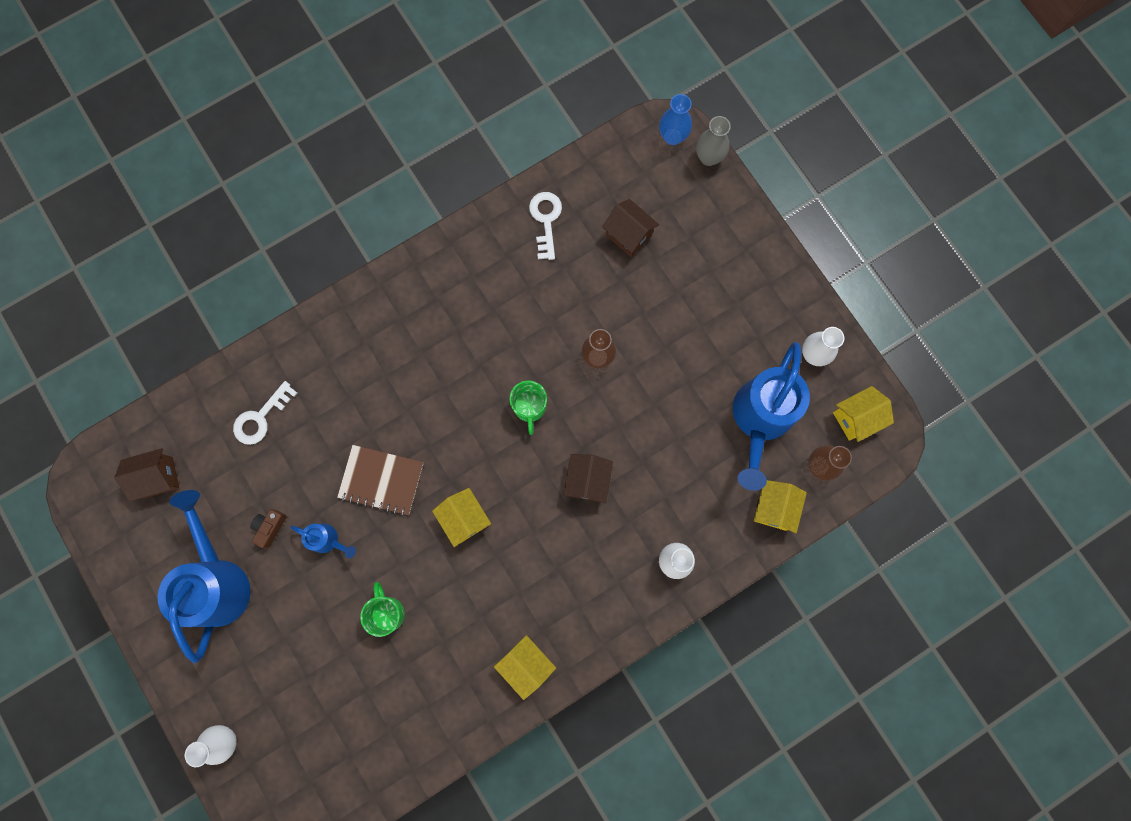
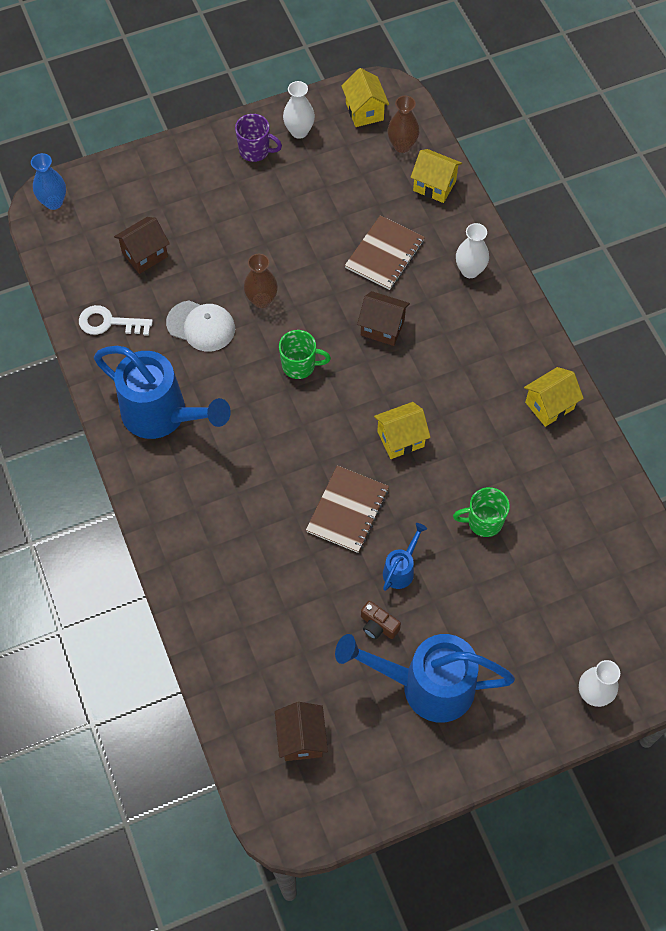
camera: 80 degrees left, 15 degrees down
white key [233,381,297,445] -> none
grey vase [696,116,731,166] -> none
blue watering can [733,342,810,491] -> blue watering can moved to [94,346,231,439]
none -> white cap [166,300,235,352]
none -> purple mug [235,114,282,162]
none -> brown notebook [345,215,425,290]

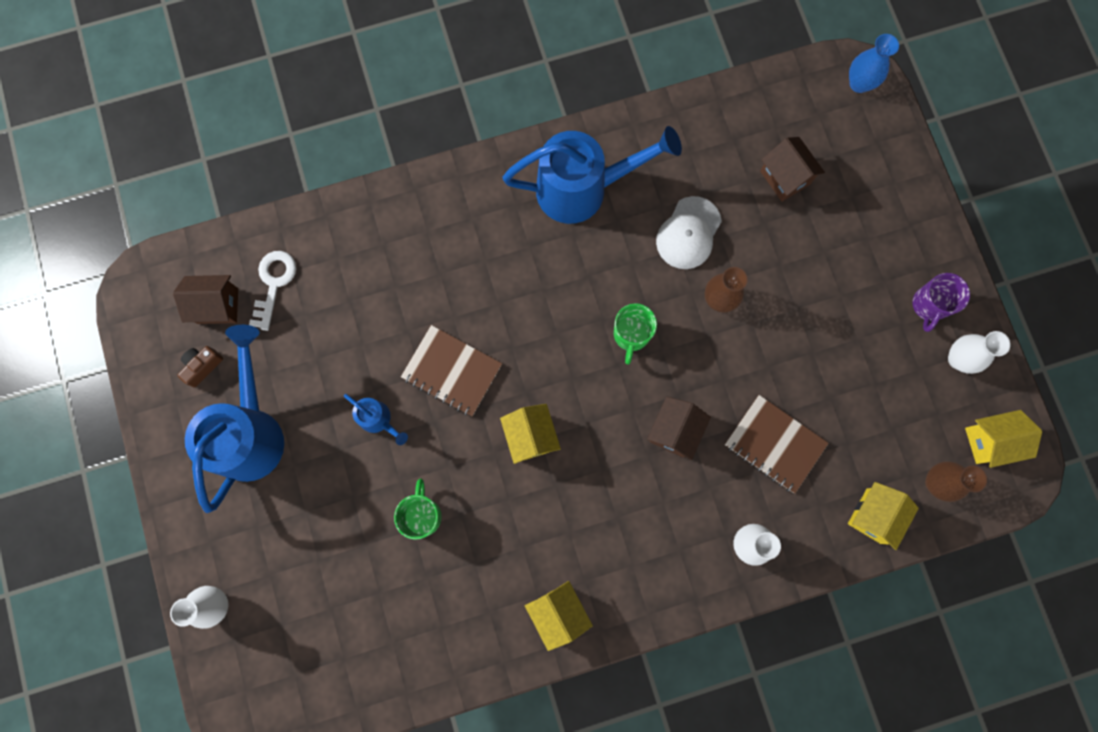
camera: 95 degrees right, 15 degrees up
white key [79,305,153,336] -> white key moved to [249,251,296,331]
blue watering can [94,346,231,439] -> blue watering can turned 135 degrees counterclockwise [502,126,682,224]
brown camera [361,601,401,639] -> brown camera moved to [177,346,223,387]

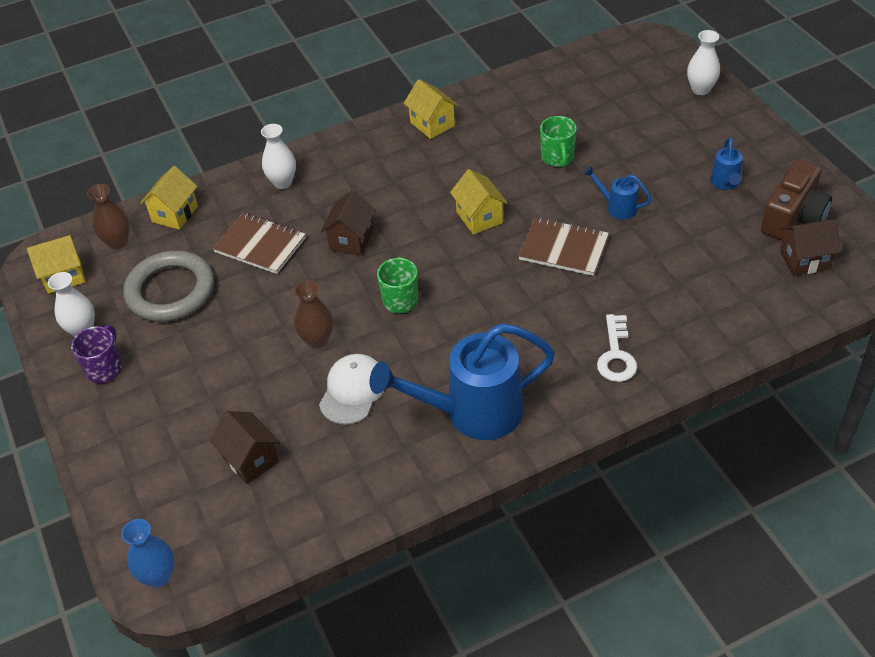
camera: 175 degrees right, 30 degrees down
brown camera [177,346,223,387] -> brown camera [761,159,832,240], size x2.02
blue watering can [185,325,284,513] -> blue watering can [710,137,743,190], size x0.45
white key [249,251,296,331] -> white key moved to [597,314,637,382]
none -> grey ring [123,251,214,322]

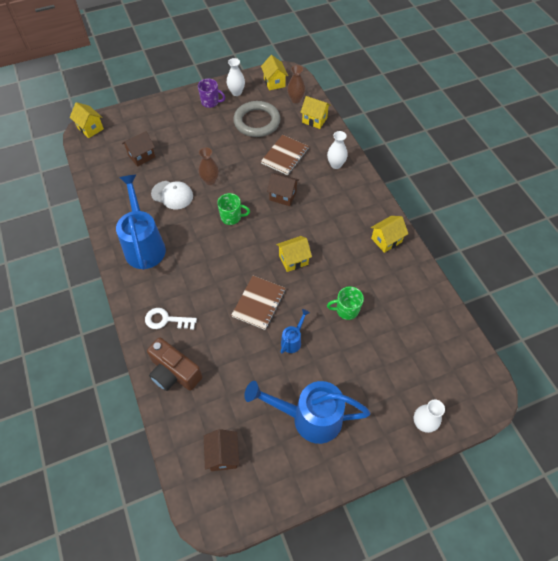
camera: 90 degrees right, 10 degrees up
blue vase [121,519,174,588] -> yellow house [70,102,104,138]
blue watering can [710,137,743,190] -> blue watering can [244,381,370,444], size x2.21
brown camera [761,159,832,240] -> brown camera moved to [147,338,202,391]

